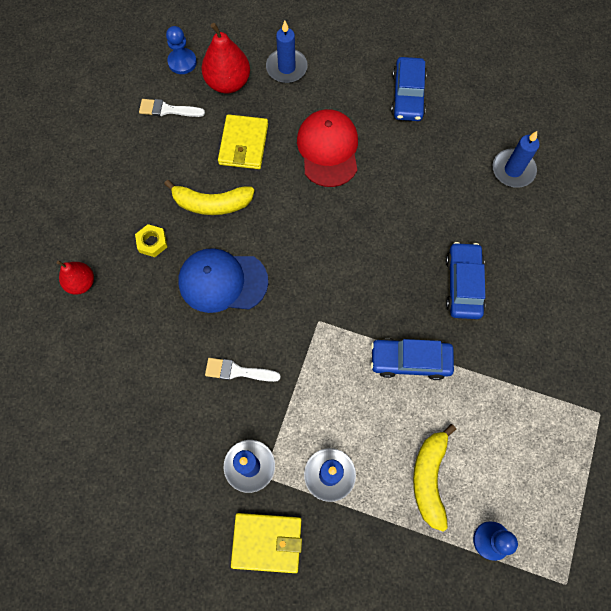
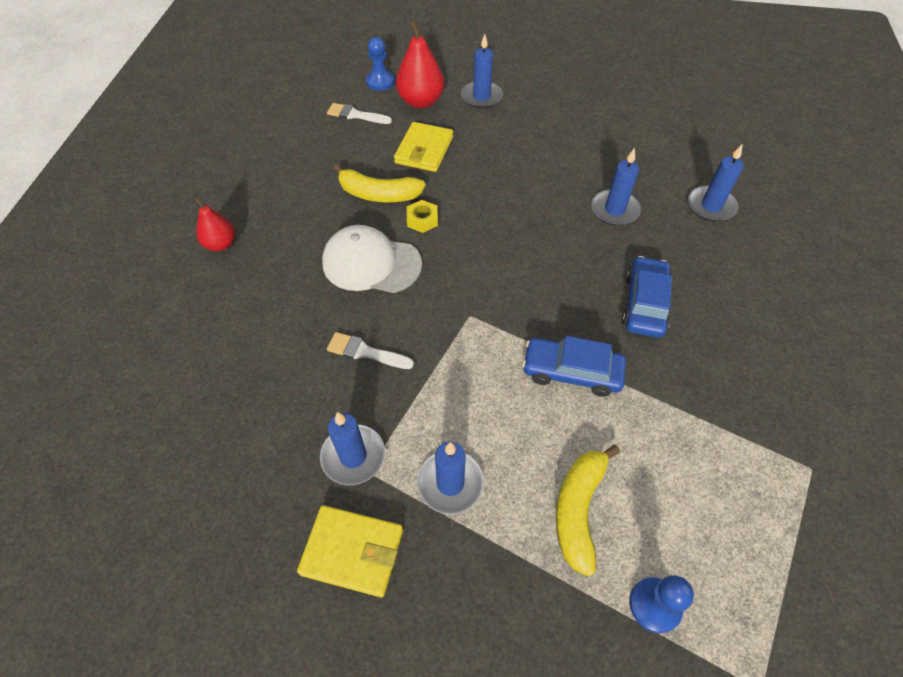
camera: 10 degrees right, 15 degrees down
yellow nut [135,224,167,257] -> yellow nut moved to [407,200,438,233]
blue cap [178,248,268,313] -> white cap [322,225,422,293]
red cap [297,109,358,187] -> none
blue car [391,57,427,121] -> none
none -> blue candle [591,148,641,226]

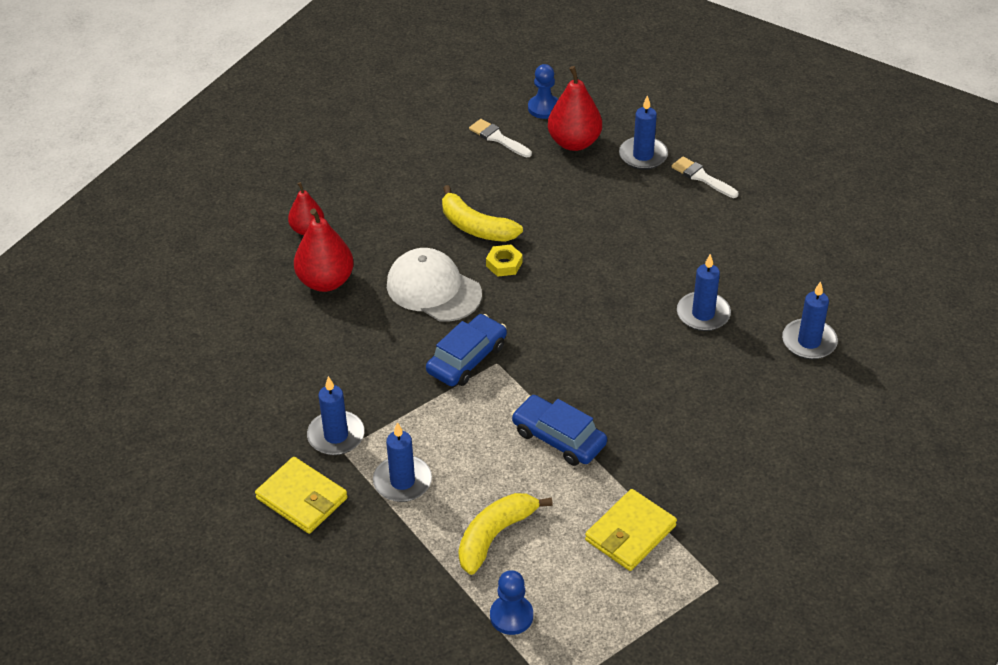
camera: 25 degrees right, 10 degrees down
white brush [327,332,414,369] -> white brush moved to [671,157,738,198]
yellow wallet [394,122,453,172] -> yellow wallet moved to [585,489,677,571]
blue car [622,256,672,338] -> blue car moved to [426,314,507,386]
none -> red pear [294,208,354,292]

